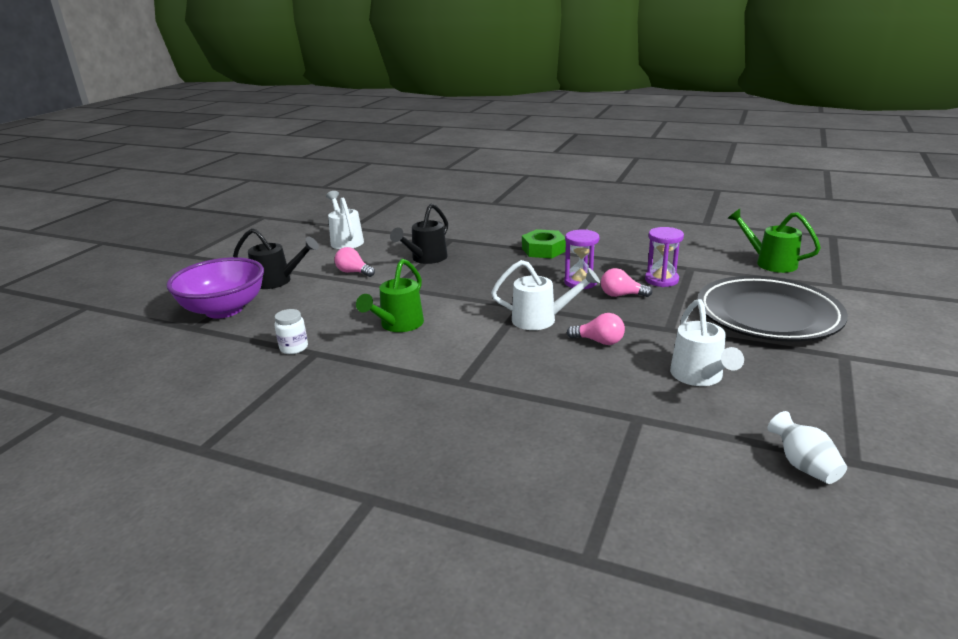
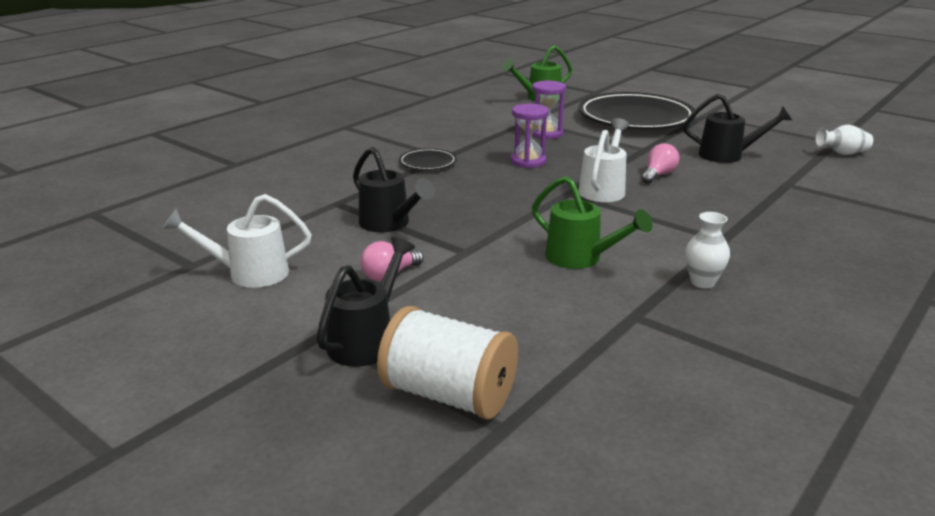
camera: 75 degrees left, 0 degrees up
purple bowl [166,257,264,319] -> white spool [377,306,518,420]
white jar [274,309,308,354] -> none
green nut [522,229,566,258] -> black plate [399,148,457,170]
pink light bulb [601,268,652,297] -> none
white watering can [670,299,744,386] -> black watering can [683,94,792,163]
none -> white vase [685,212,730,288]

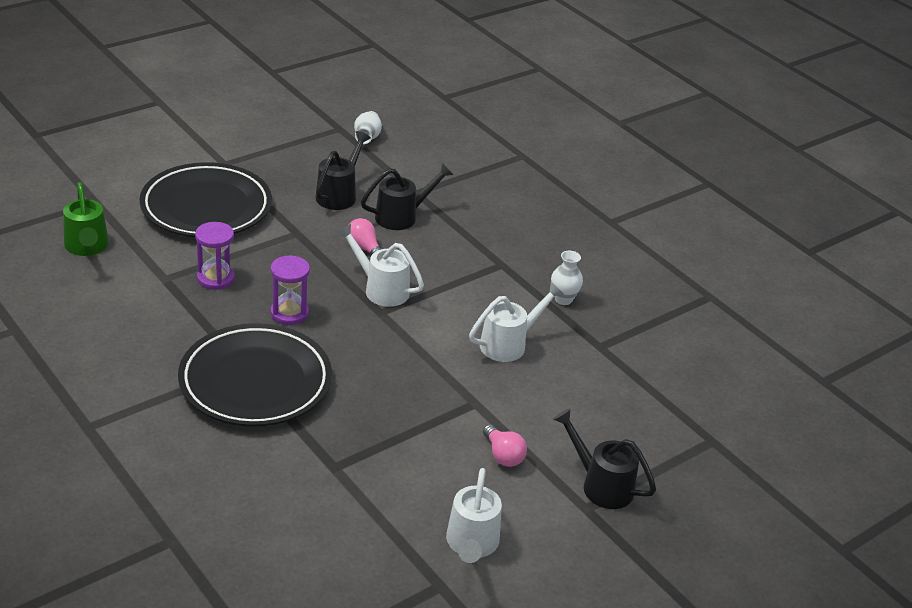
camera: 80 degrees left, 10 degrees up
black watering can [353,147,435,232] -> black watering can moved to [361,163,454,230]
white spool [377,306,518,420] -> none
black plate [399,148,457,170] -> black plate [178,323,332,427], size x2.32
green watering can [532,176,653,269] -> white watering can [469,282,564,362]

